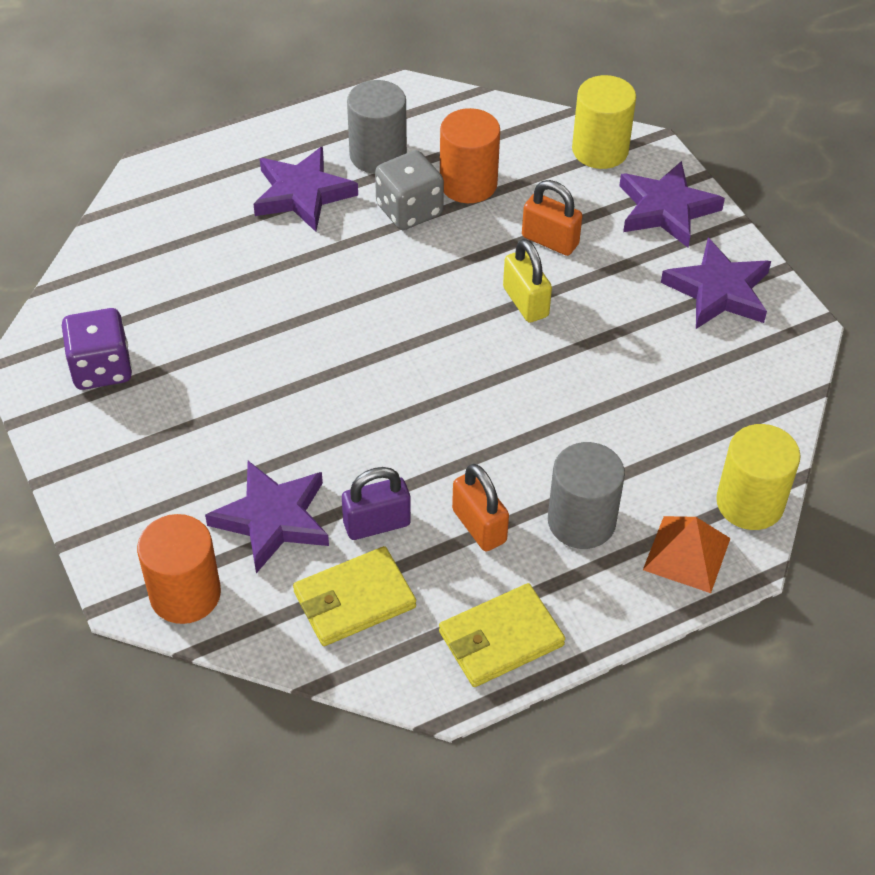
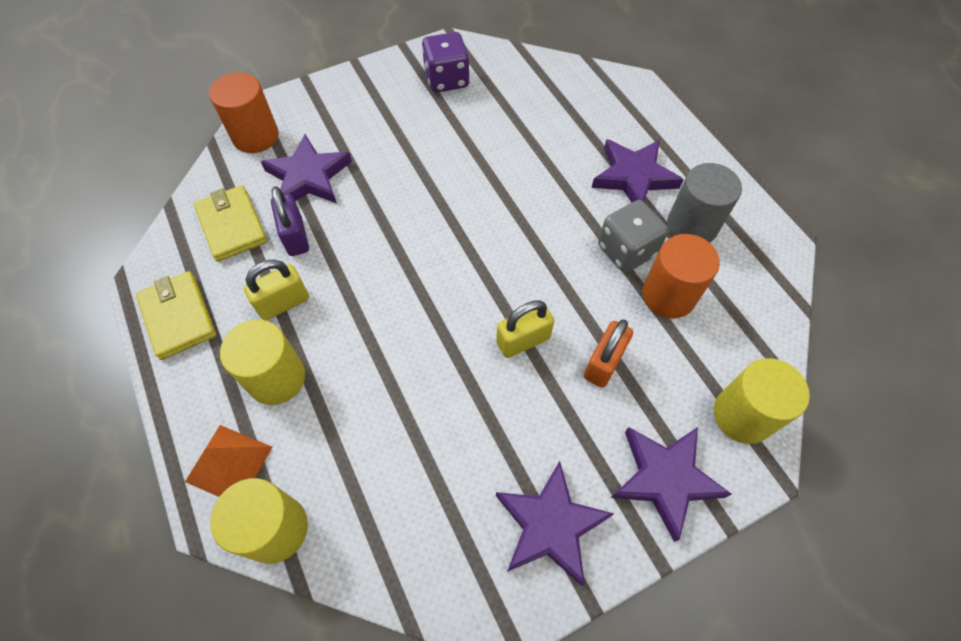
camera: 90 degrees right, 10 degrees up
orange padlock [452,464,509,551] -> yellow padlock [244,260,309,321]
grey cylinder [548,442,625,549] -> yellow cylinder [220,320,305,405]

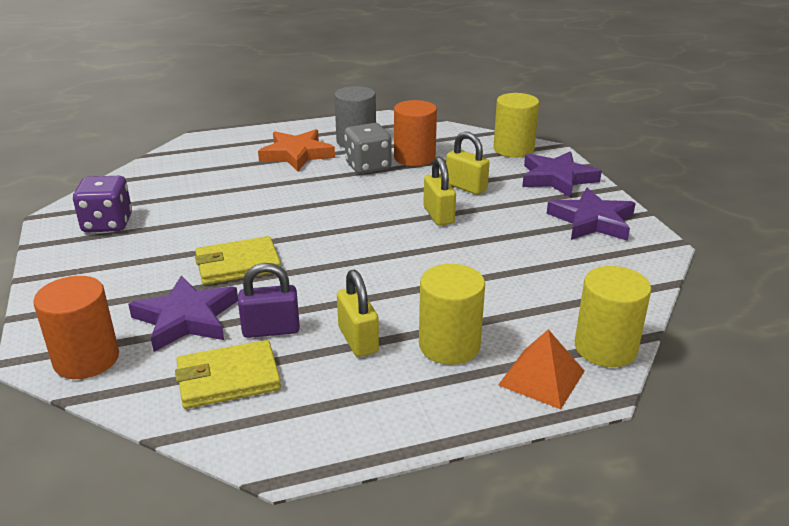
camera: 80 degrees left, 30 degrees down
yellow wallet [136,271,216,360] -> yellow wallet moved to [195,236,281,285]
orange padlock [584,320,633,388] -> yellow padlock [446,132,489,195]
purple star [591,139,684,202] -> orange star [258,129,335,171]

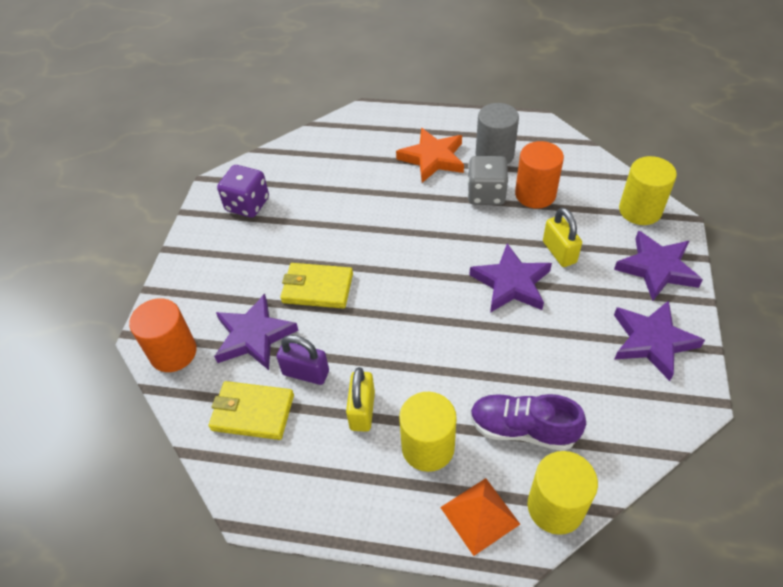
camera: 30 degrees right, 20 degrees up
yellow padlock [423,156,456,226] -> purple star [470,243,552,313]
none -> purple shoe [470,394,586,451]

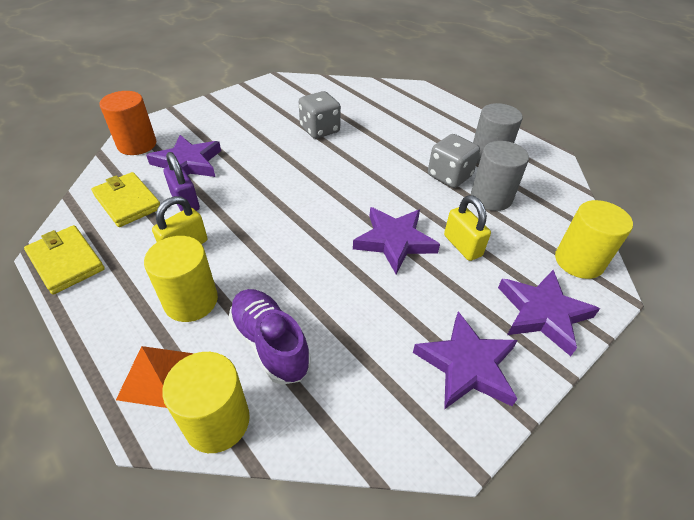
camera: 35 degrees right, 5 degrees down
purple dice [217,165,269,218] -> none
yellow wallet [280,263,353,309] -> yellow wallet moved to [24,225,105,295]
orange star [396,128,464,183] -> none
orange cylinder [515,141,564,209] -> grey cylinder [471,141,529,211]
yellow padlock [543,208,582,267] -> yellow padlock turned 45 degrees counterclockwise [444,195,491,261]
none -> grey dice [299,91,341,139]

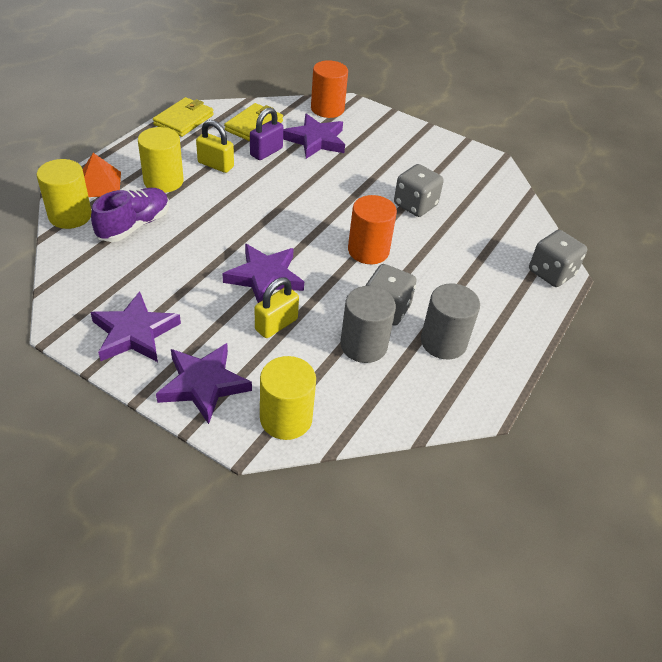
camera: 70 degrees right, 0 degrees up
none -> orange cylinder [348,195,397,264]
none -> grey dice [529,230,587,287]

